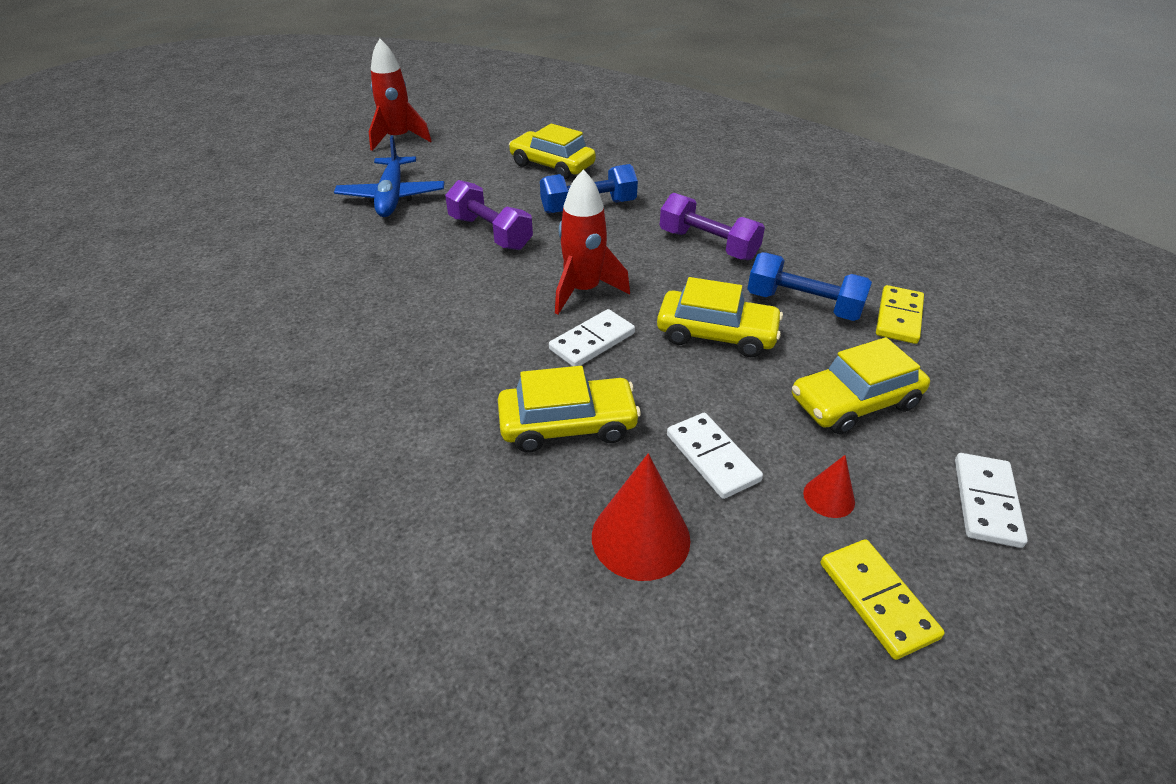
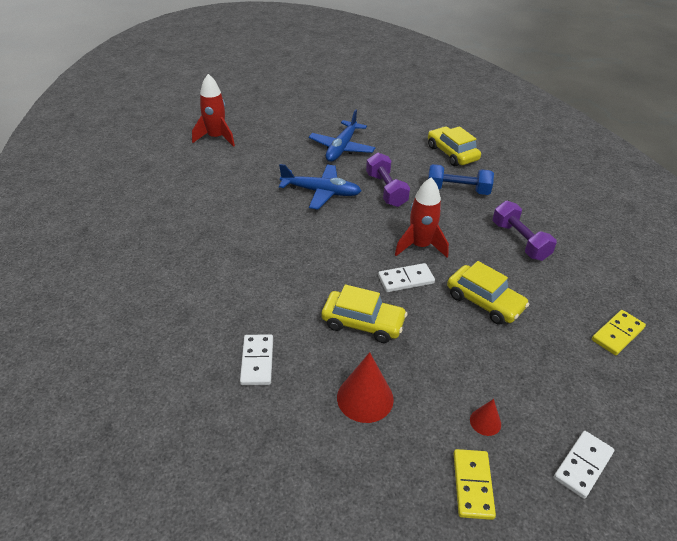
camera: 25 degrees right, 0 degrees up
red rocket [369,38,431,151] -> red rocket moved to [192,74,235,147]
white domino [667,413,763,499] -> white domino moved to [240,334,273,385]
blue dumbbell [747,252,872,321] -> none
yellow car [792,337,930,435] -> none
none -> blue plane [279,164,361,209]

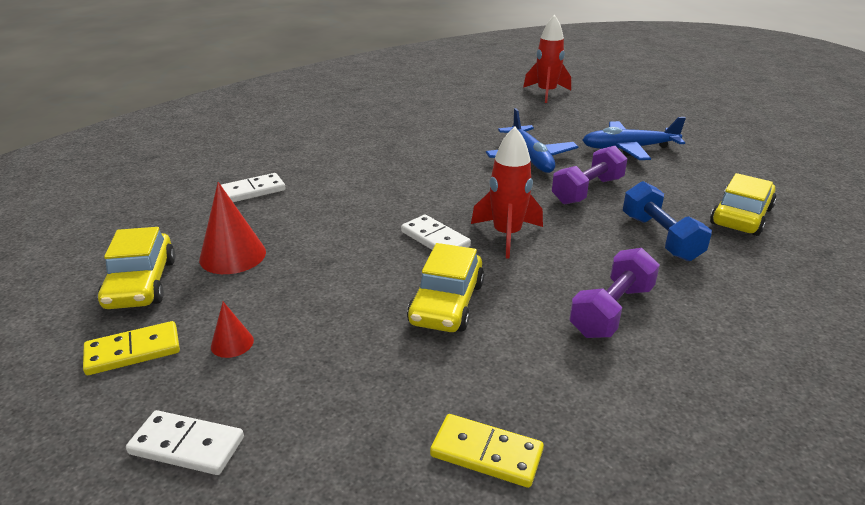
camera: 65 degrees right, 10 degrees down
yellow car [321,284,407,343] -> yellow car moved to [98,227,175,309]

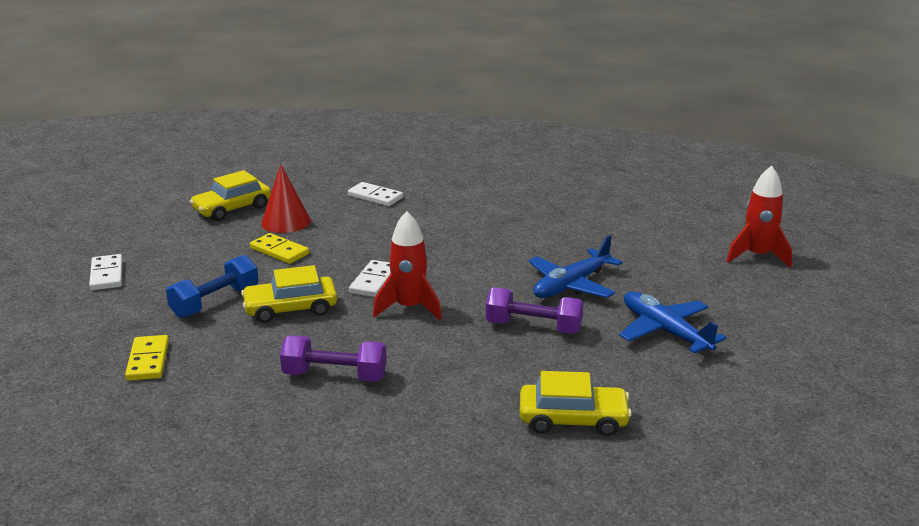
camera: 60 degrees right, 5 degrees down
yellow domino [83,321,180,375] -> yellow domino moved to [250,233,309,264]
red cone [211,302,254,358] -> none
blue dumbbell [623,181,712,261] -> blue dumbbell moved to [166,255,259,318]

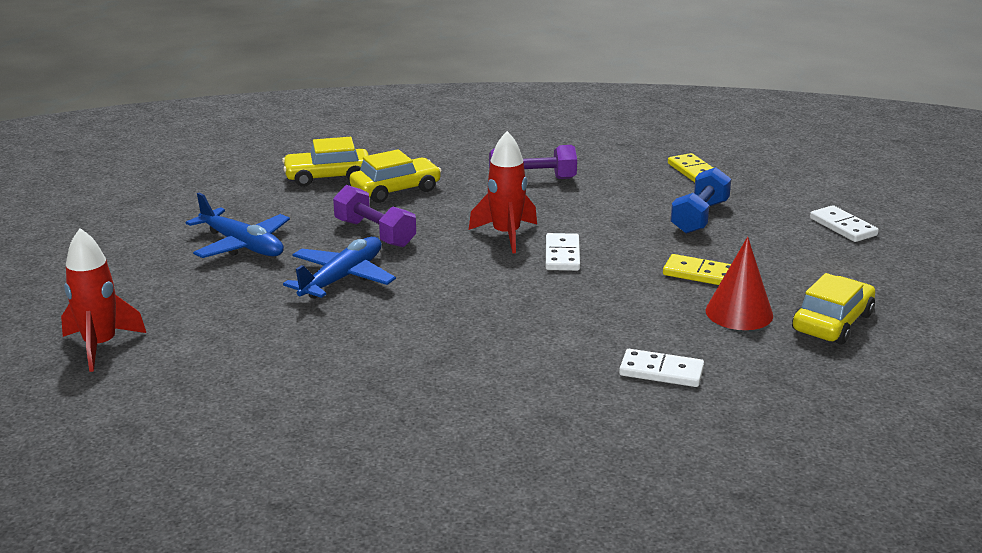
camera: 165 degrees right, 0 degrees up
yellow car [241,265,337,323] -> yellow car moved to [349,149,442,203]
purple dumbbell [486,287,583,334] -> purple dumbbell turned 45 degrees clockwise [333,185,416,247]

